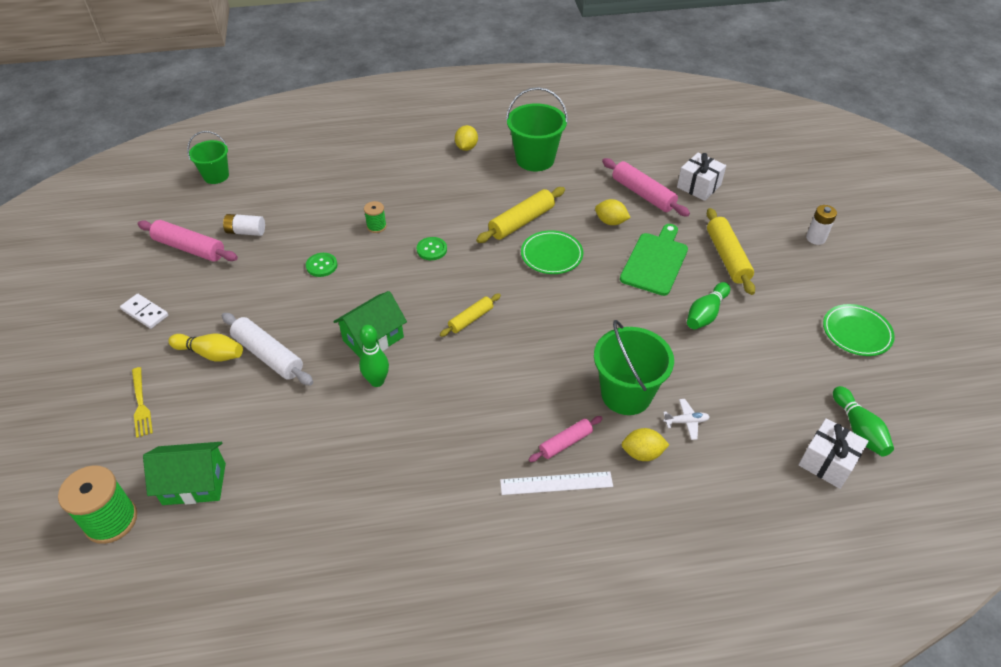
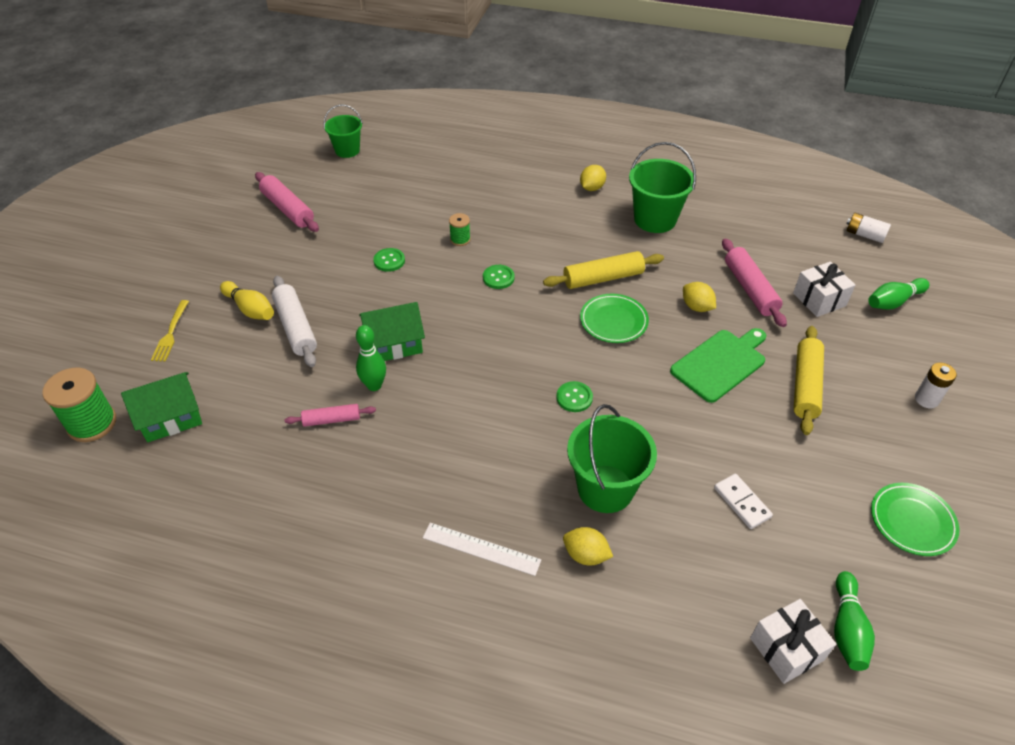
camera: 25 degrees right, 0 degrees up
white domino [120,294,168,329] -> white domino moved to [714,474,773,529]
green house [143,442,226,505] -> green house turned 45 degrees counterclockwise [121,372,202,442]
white battery [223,214,265,236] -> white battery moved to [846,213,891,243]
yellow rolling pin [440,293,501,337] -> none
pink rolling pin [528,416,603,462] -> pink rolling pin moved to [285,404,376,427]
white plane [663,399,710,440] -> none
green bowling pin [687,282,730,329] -> green bowling pin moved to [868,278,930,310]
none -> green button [556,381,593,412]

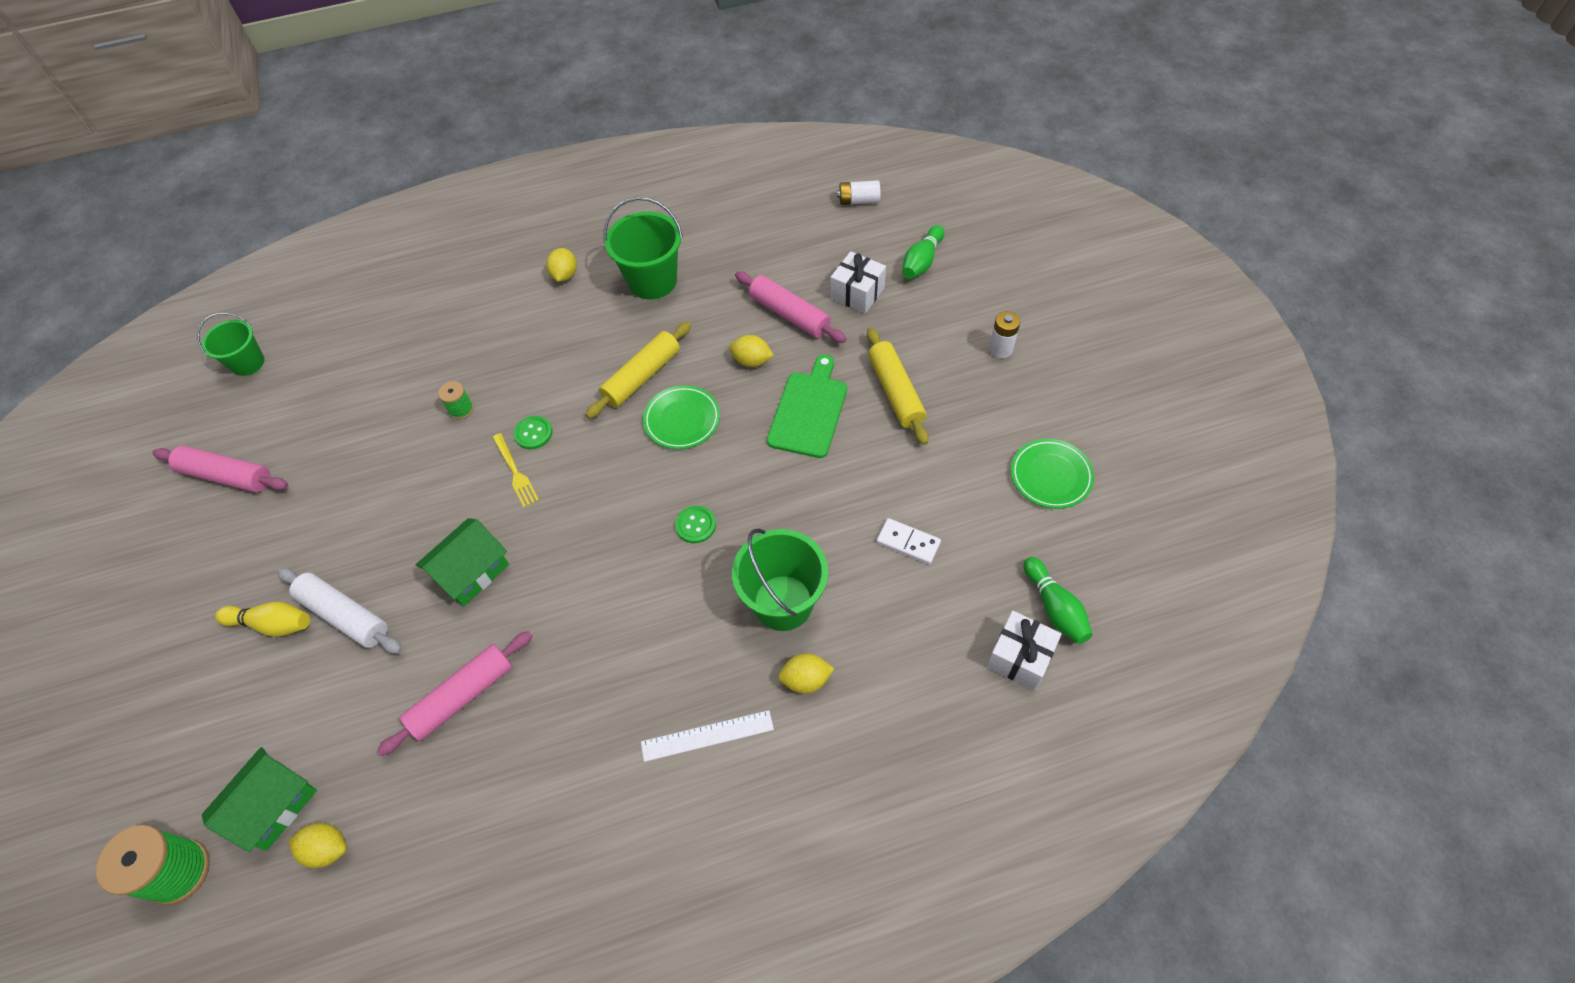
camera: 30 degrees left, 10 degrees up
yellow fork [151,300,189,362] -> yellow fork moved to [492,433,539,508]
pink rolling pin [285,404,376,427] -> pink rolling pin [377,631,532,756], size x1.65
green bowling pin [356,325,386,391] -> none
green button [373,248,405,272] -> none
none -> yellow lemon [288,823,347,868]

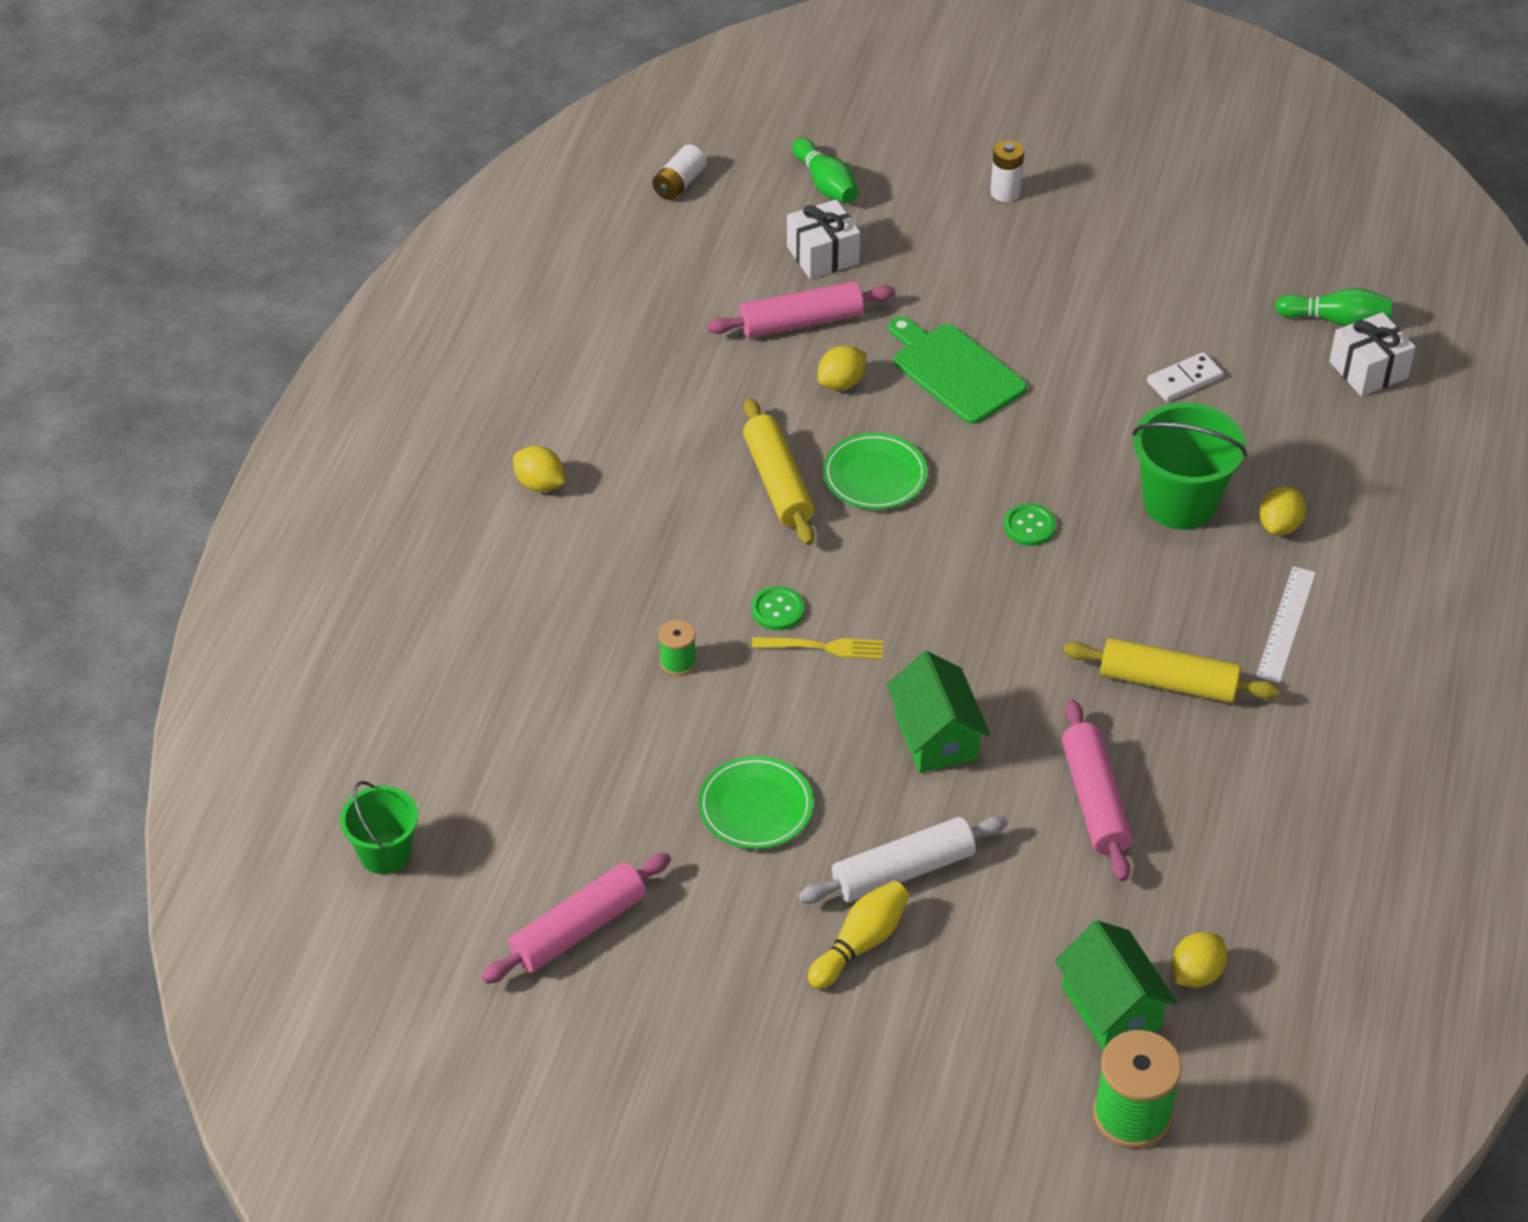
camera: 60 degrees left, 10 degrees down
green bucket [603,197,683,299] -> none
yellow rolling pin [867,328,929,445] -> yellow rolling pin moved to [1063,638,1279,703]
green plate [1011,439,1094,509] -> green plate moved to [698,756,813,849]

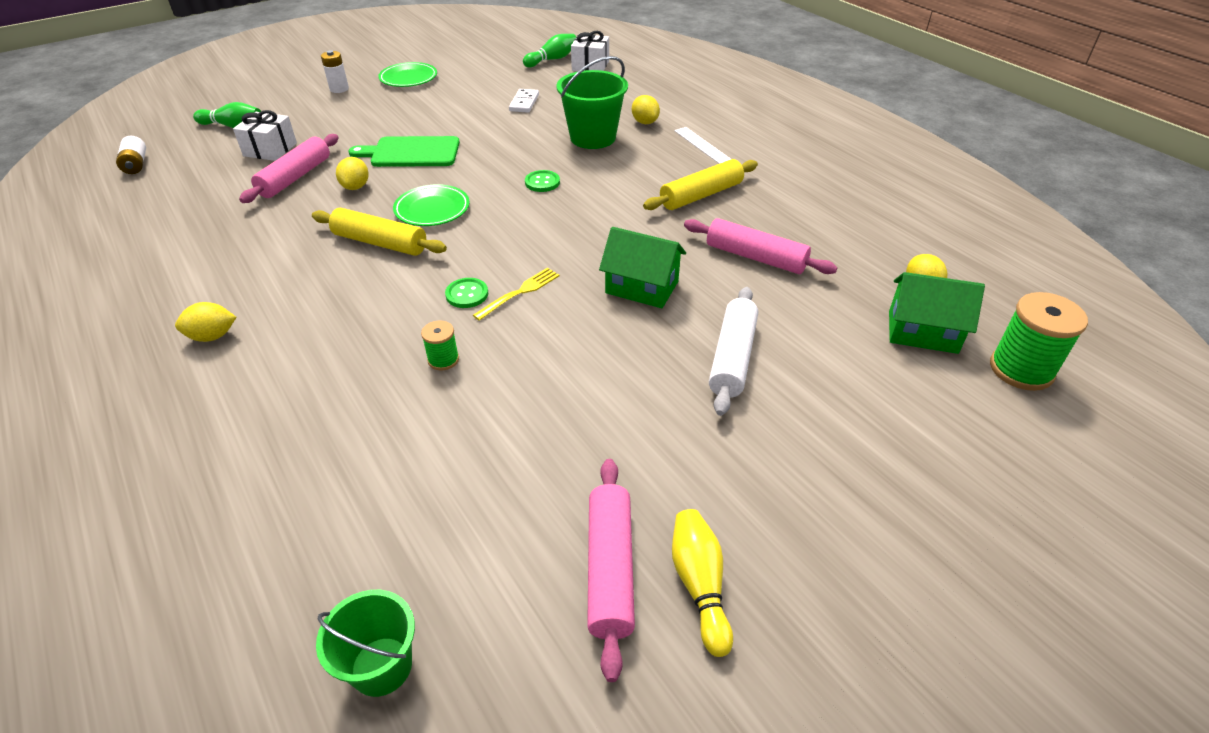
camera: 50 degrees left, 5 degrees down
green plate [698,756,813,849] -> green plate moved to [378,62,437,87]
yellow bowling pin [808,881,909,989] -> yellow bowling pin moved to [672,509,733,657]

